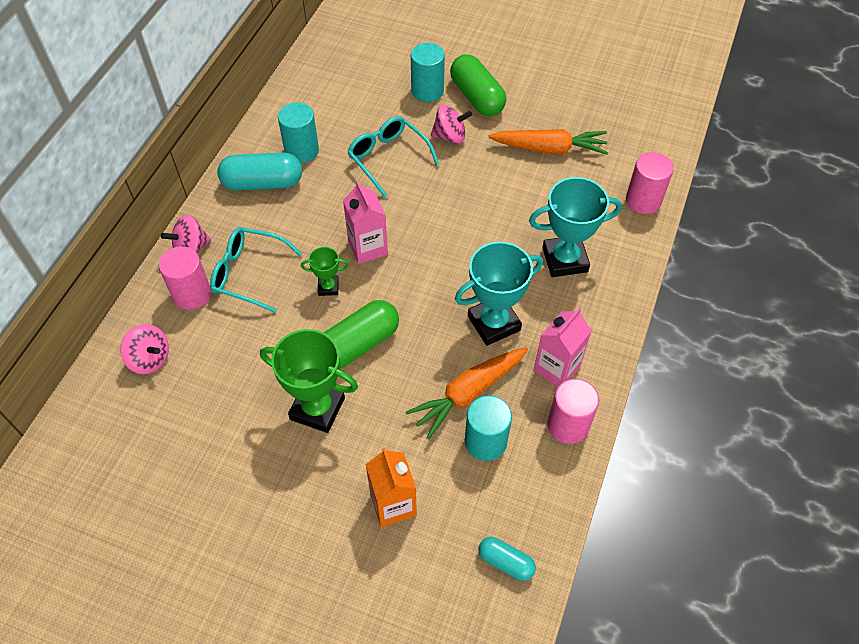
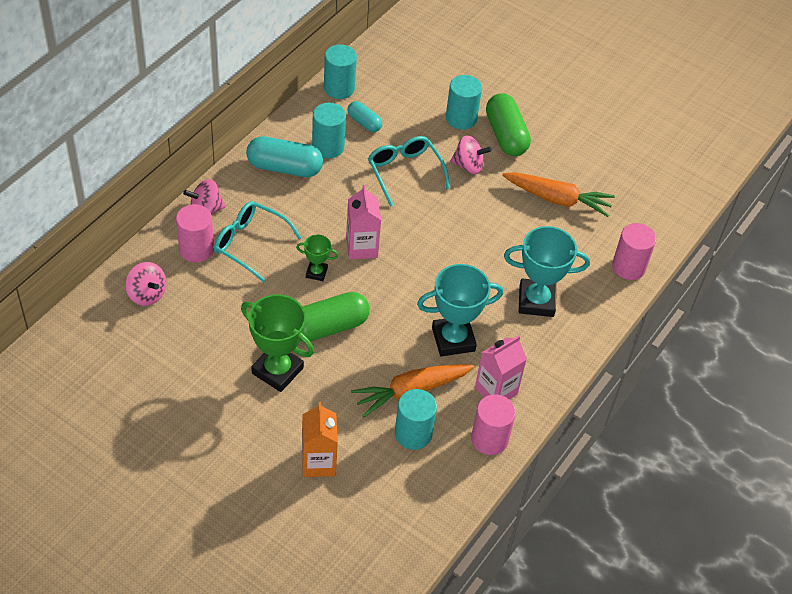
camera: 10 degrees right, 5 degrees down
turquoise capsule [479,537,536,581] -> turquoise capsule moved to [348,101,382,132]
none -> turquoise cylinder [324,44,357,99]

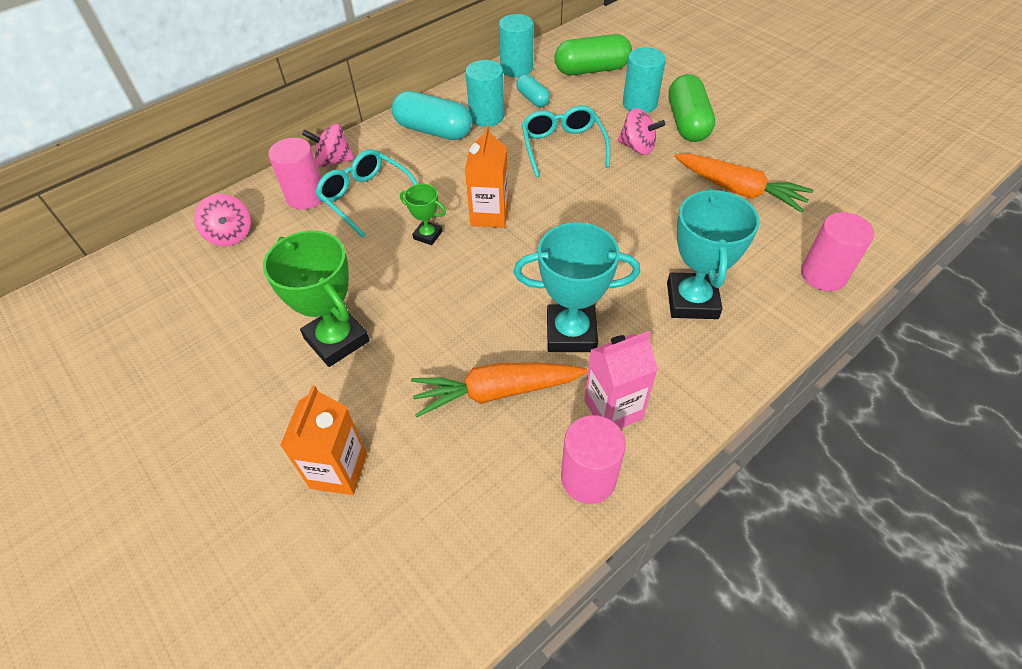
camera: 20 degrees right, 0 degrees up
green capsule [300,292,370,342] -> green capsule moved to [555,34,632,75]
pink carton [346,185,381,260] -> orange carton [465,126,509,228]
turquoise cylinder [395,389,437,450] -> none
turquoise trophy [504,226,590,317] -> turquoise trophy turned 75 degrees clockwise [667,188,760,319]

